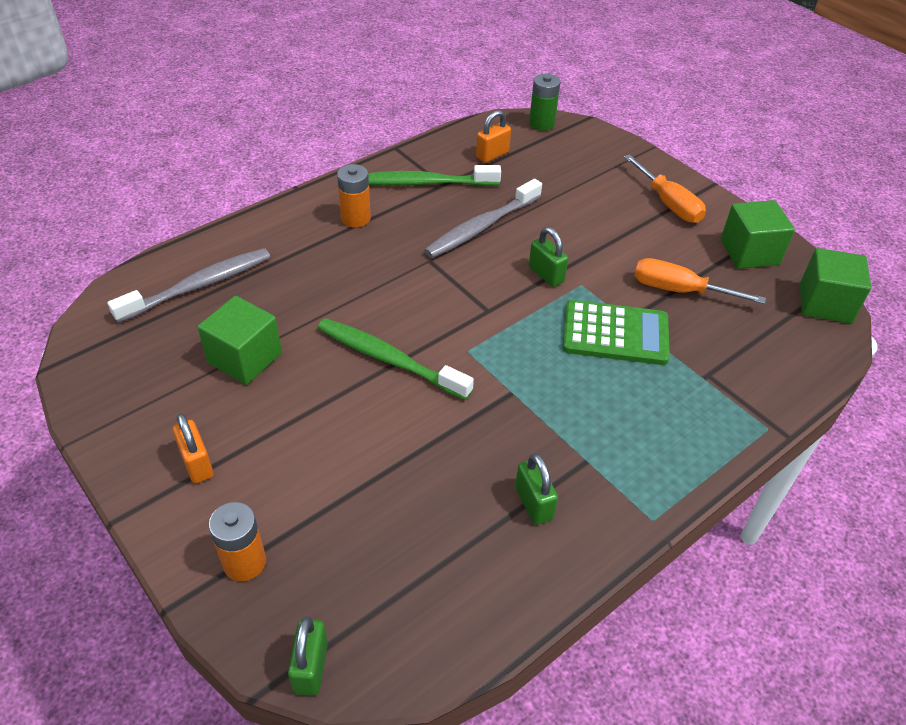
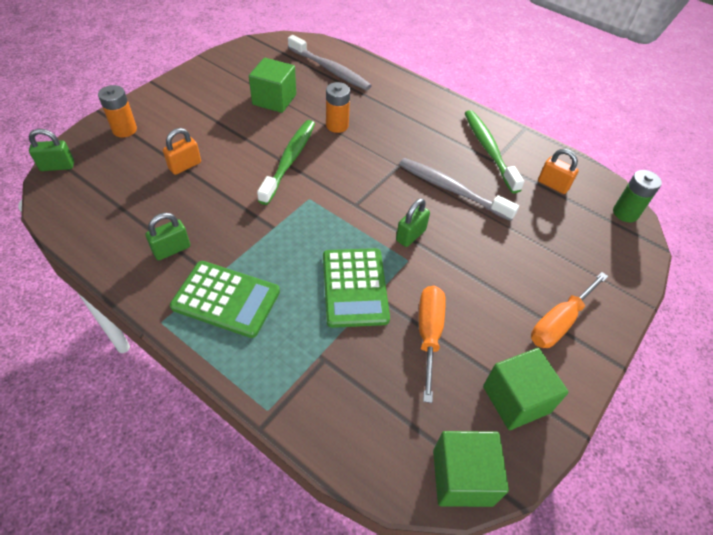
camera: 75 degrees right, 5 degrees up
orange padlock [172,413,214,483] -> orange padlock moved to [163,128,201,175]
orange battery [337,164,371,228] -> orange battery moved to [326,82,350,133]
none -> green calculator [170,261,280,338]

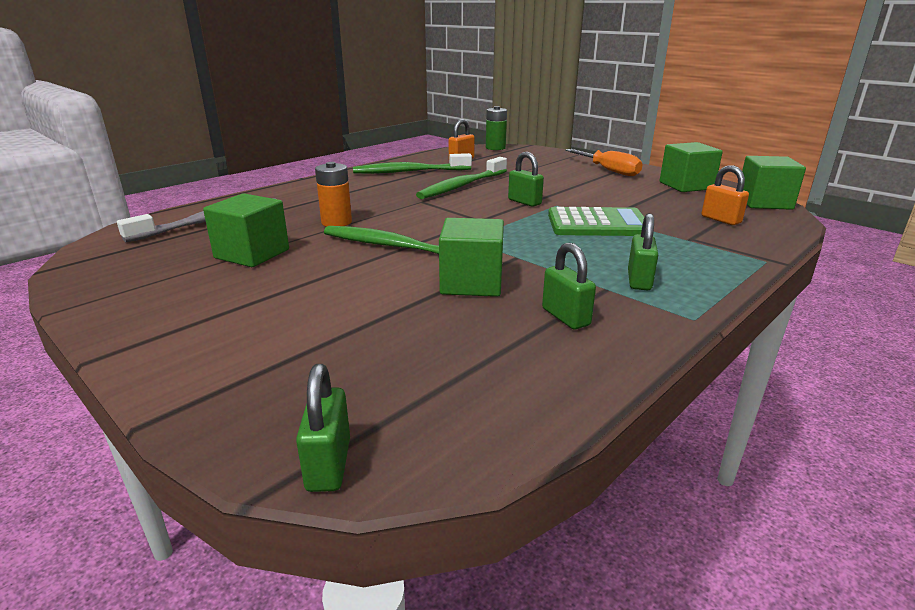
camera: 80 degrees left, 25 degrees down
orange battery [98,85,137,137] -> none
orange padlock [163,128,201,175] -> orange padlock moved to [702,165,749,225]
green calculator [170,261,280,338] -> green padlock [628,213,658,290]
grey toothbrush [399,158,519,221] -> green toothbrush [416,157,507,199]
orange screwdriver [419,286,446,403] -> none
none -> green cube [439,218,504,297]

